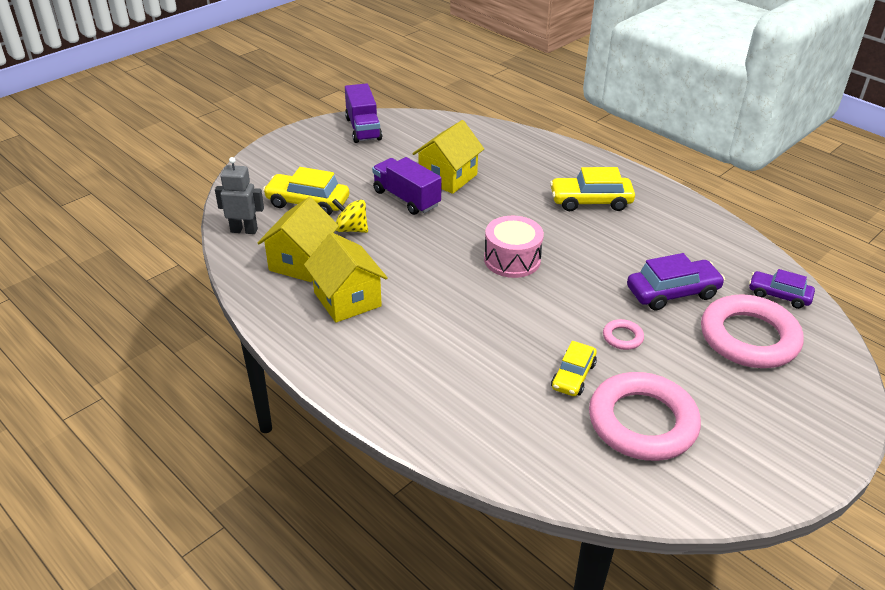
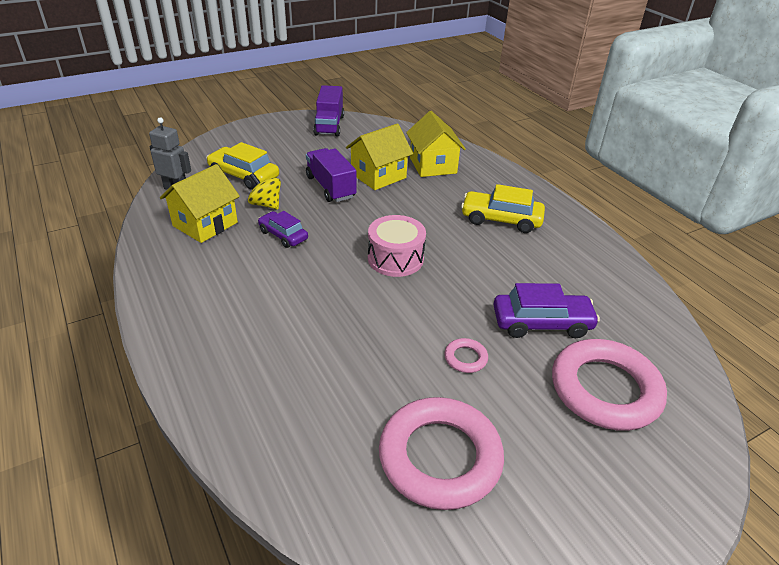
camera: 15 degrees right, 0 degrees up
yellow house [304,232,388,323] -> yellow house moved to [406,111,466,177]
yellow car [551,341,597,396] -> none
purple car [749,269,815,309] -> purple car moved to [258,211,308,248]

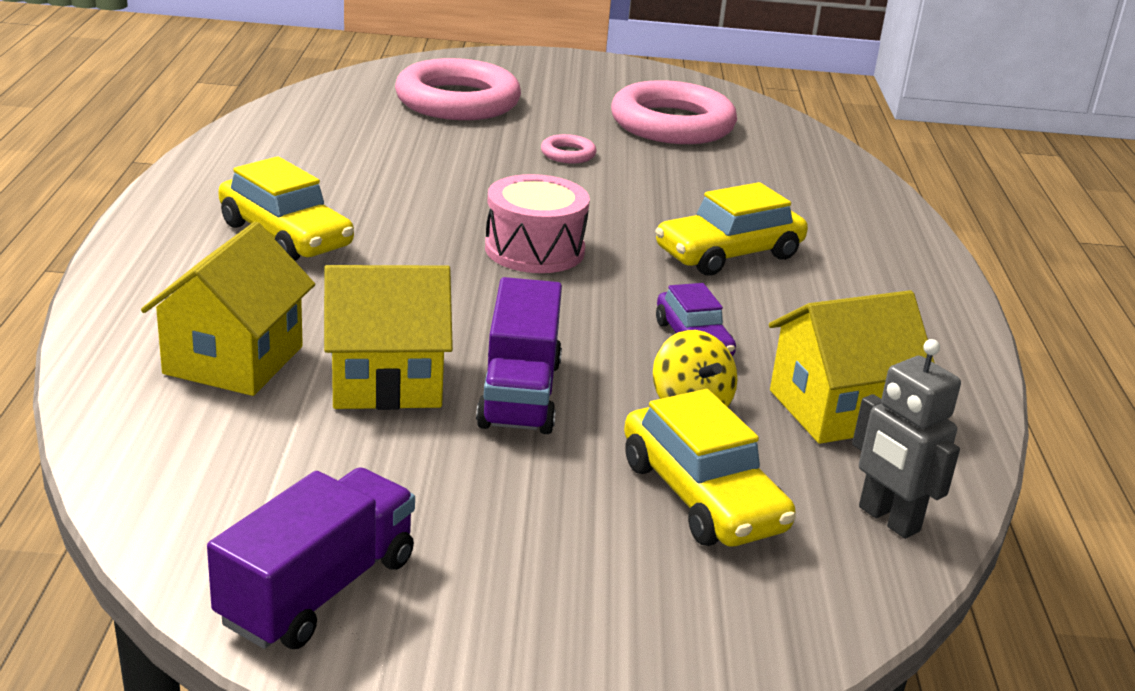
camera: 150 degrees left, 10 degrees down
purple car [493,283,600,338] -> none
none -> yellow car [655,182,808,276]

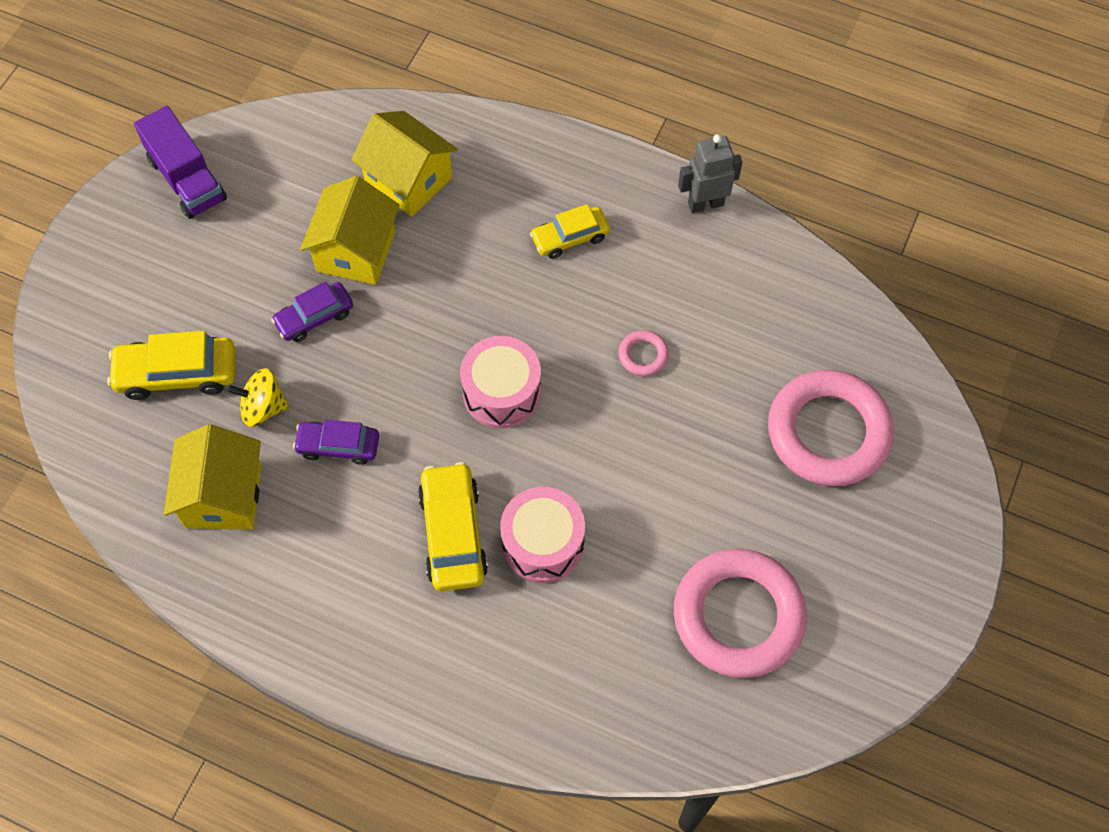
camera: 115 degrees right, 35 degrees up
yellow car [218,156,354,261] -> yellow car [530,204,610,259], size x0.66
purple truck [476,277,562,434] -> purple car [271,282,353,342]
pink ring [541,134,597,164] -> pink ring moved to [619,330,669,376]
grey robot [852,339,961,539] -> grey robot moved to [678,134,743,213]
none -> pink drum [500,487,585,583]

